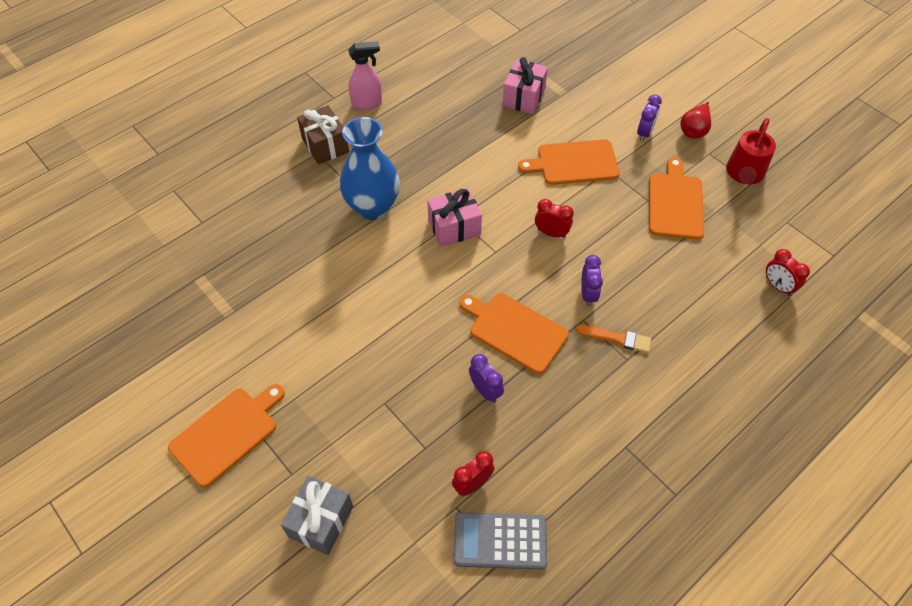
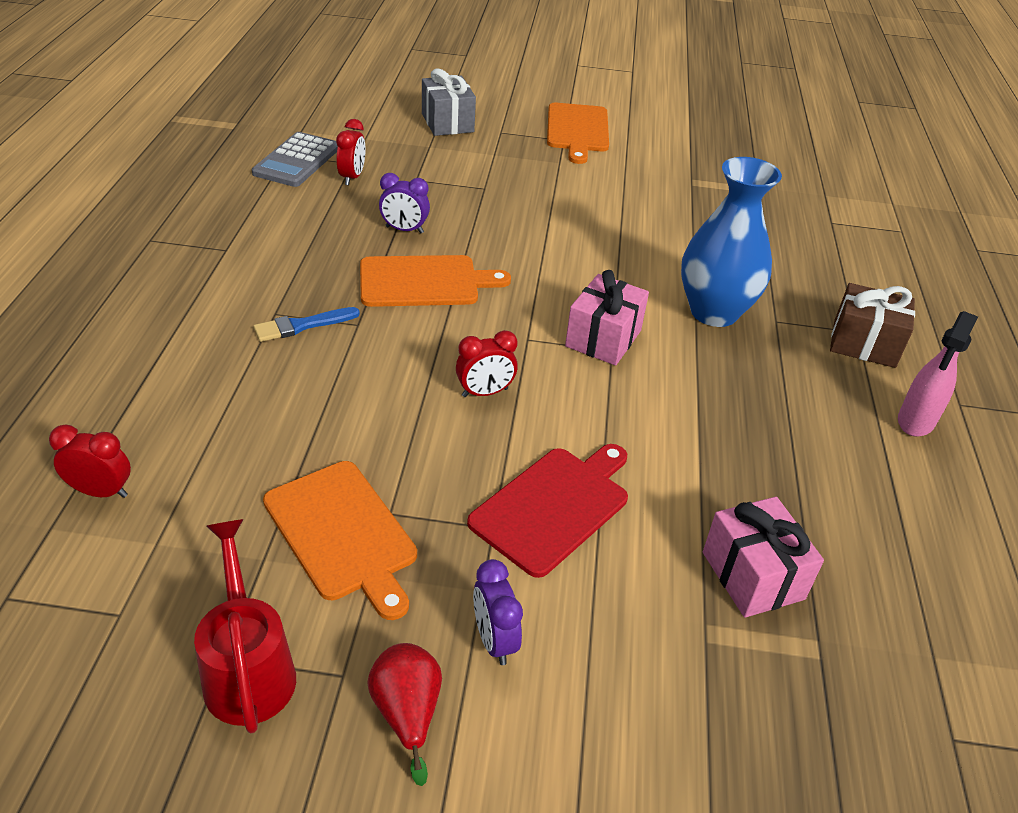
camera: 135 degrees right, 15 degrees down
grey calculator [453,512,547,570] -> grey calculator turned 150 degrees clockwise [252,132,338,187]
orange cutting board [518,140,620,185] -> red cutting board [467,444,628,578]
orange brush [576,325,651,353] -> blue brush [253,307,360,342]
purple clock [581,255,603,307] -> none

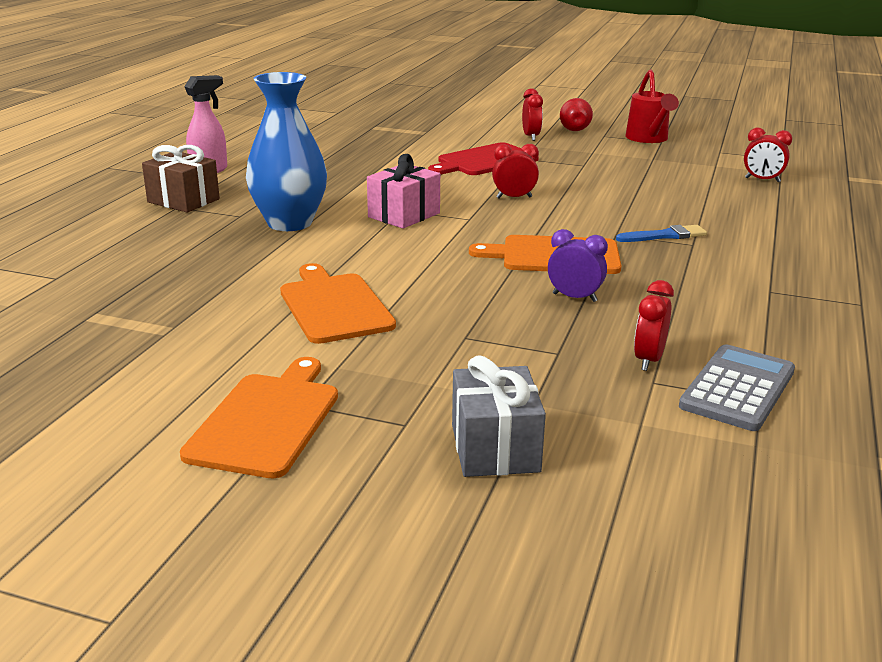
camera: 165 degrees left, 15 degrees down
orange cutting board [263,461,417,620] -> orange cutting board moved to [280,263,396,344]
purple clock [473,559,523,665] -> red clock [522,88,543,141]
pink gift [703,497,824,618] -> none

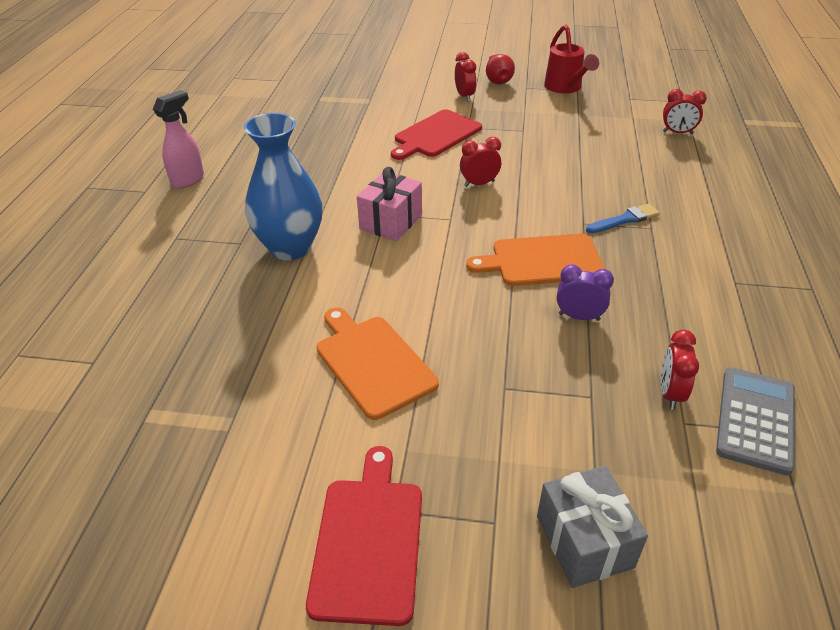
camera: 10 degrees left, 15 degrees up
brown gift [142,145,220,213] -> none
orange cutting board [180,357,338,478] -> red cutting board [306,446,422,626]

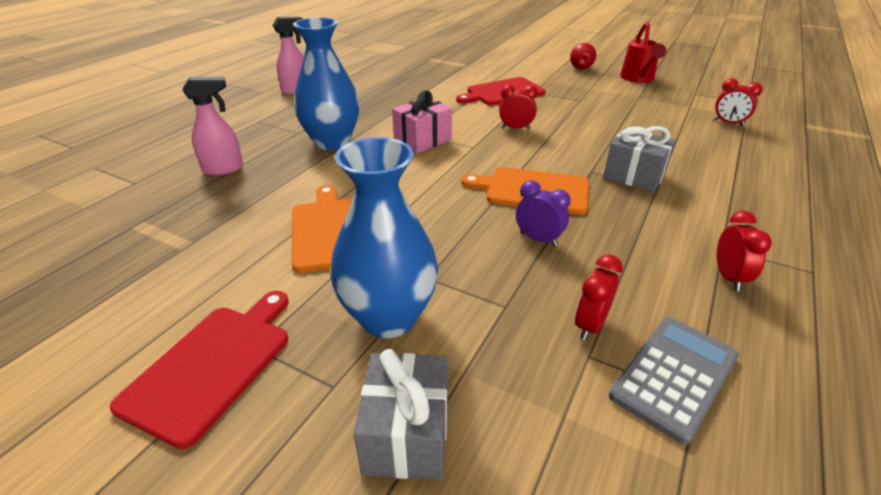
camera: 20 degrees right, 5 degrees down
red clock [455,52,476,102] -> red clock moved to [717,211,772,291]
blue brush [586,203,660,233] -> grey gift [603,126,676,192]
none -> pink spray bottle [183,77,243,176]
none -> blue vase [330,137,438,338]

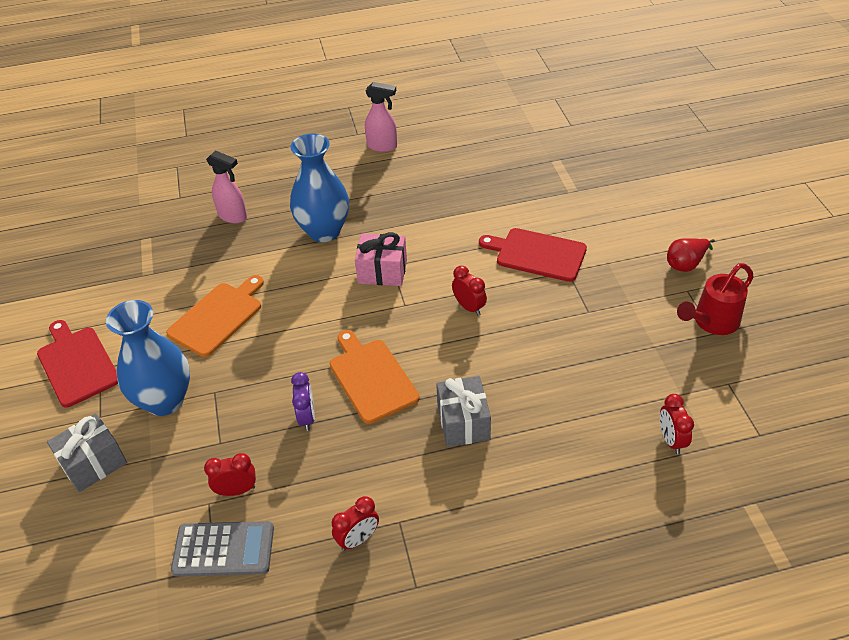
camera: 50 degrees right, 10 degrees up
red cutting board [110,291,289,449] -> red cutting board turned 105 degrees counterclockwise [37,320,118,408]

